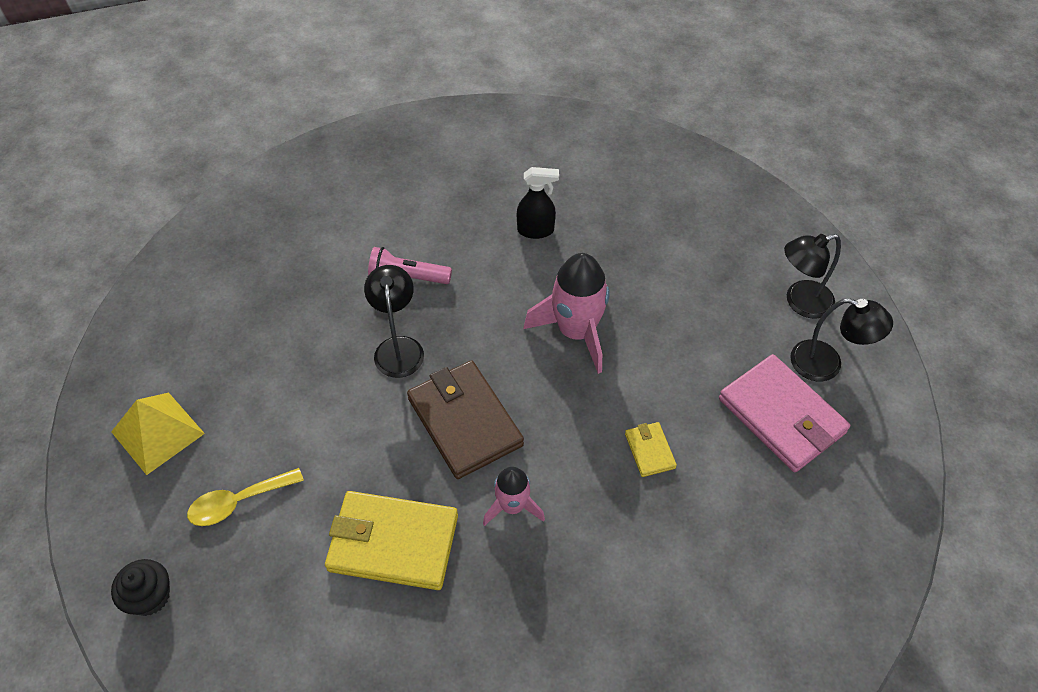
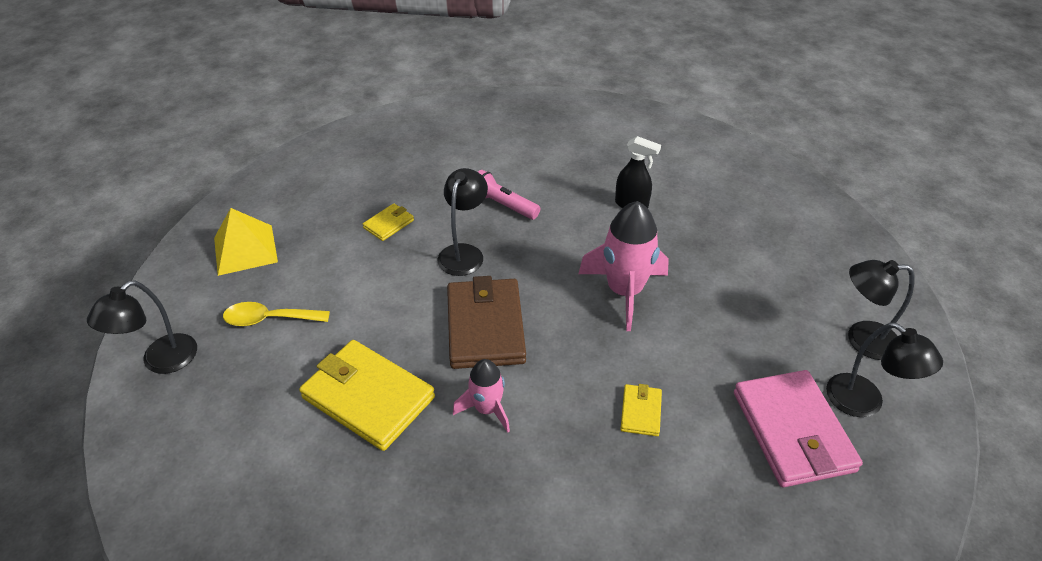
camera: 25 degrees right, 10 degrees down
black cupcake [111,559,170,616] -> black lamp [87,280,197,374]
none -> yellow wallet [363,204,414,241]

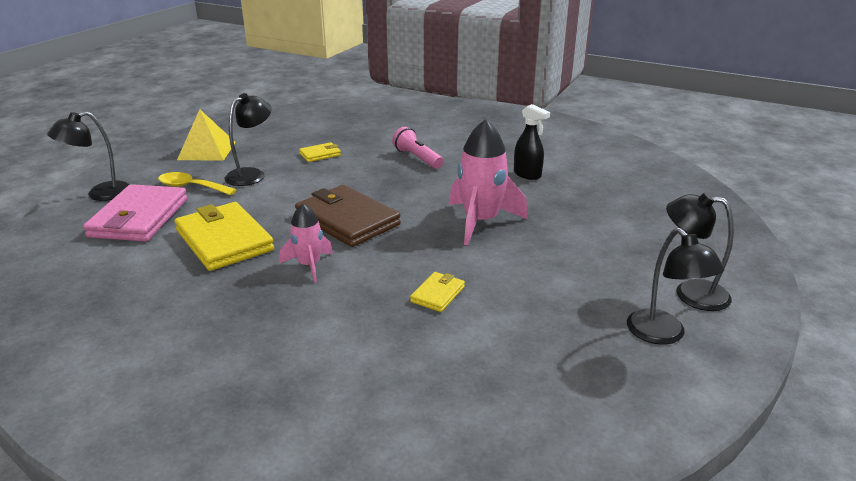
camera: 20 degrees right, 15 degrees down
black lamp [438,168,488,276] -> black lamp moved to [225,93,271,186]
brown wallet [447,276,526,369] -> brown wallet turned 60 degrees counterclockwise [295,185,401,247]
pink wallet [734,370,863,487] -> pink wallet moved to [83,184,188,242]

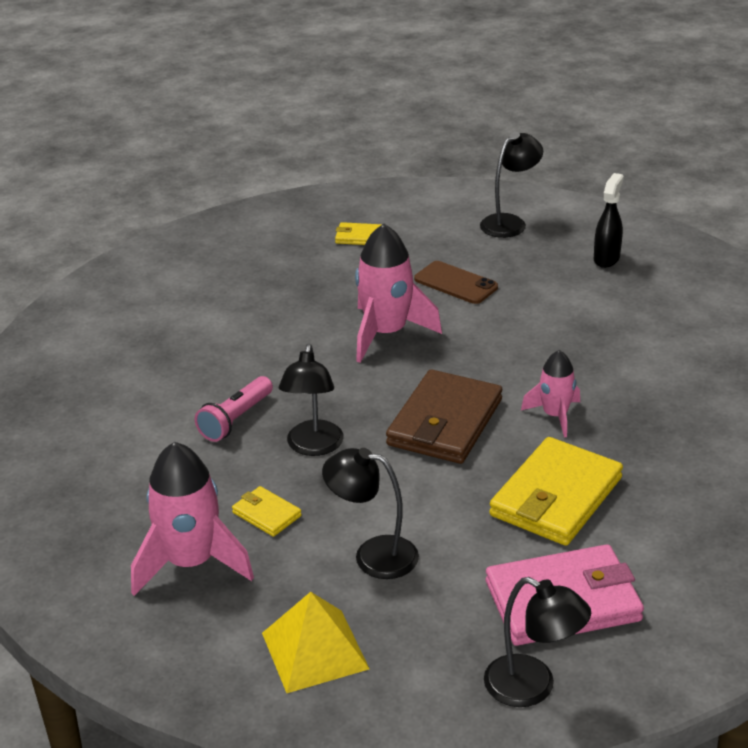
camera: 110 degrees left, 5 degrees up
yellow spoon [158,172,236,195] -> none
yellow wallet [410,272,465,312] -> yellow wallet moved to [335,222,382,245]
black spray bottle [514,104,550,180] -> black spray bottle moved to [594,173,624,268]
black lamp [666,192,734,311] -> black lamp moved to [279,344,344,456]
none -> pink rocket [131,442,254,596]
none -> brown phone [414,261,498,304]

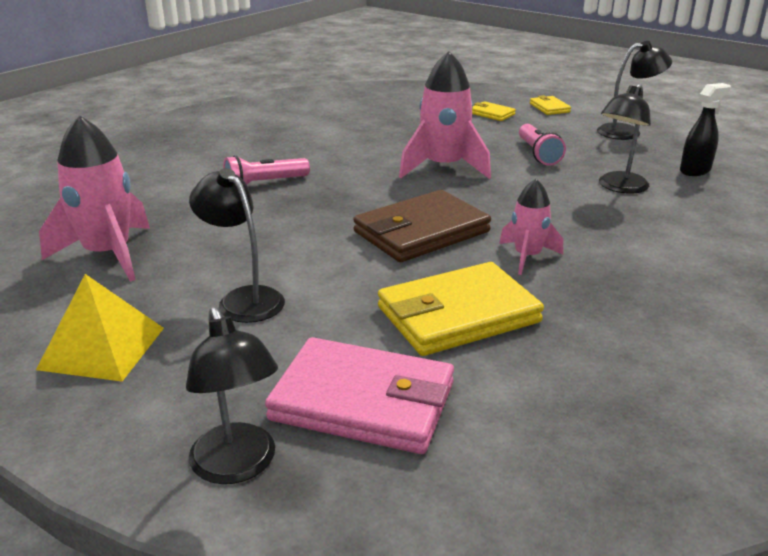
camera: 30 degrees right, 5 degrees down
yellow wallet [232,486,302,537] -> yellow wallet moved to [530,95,571,115]
black lamp [279,344,344,456] -> black lamp moved to [599,84,651,194]
brown phone [414,261,498,304] -> pink flashlight [519,124,566,166]

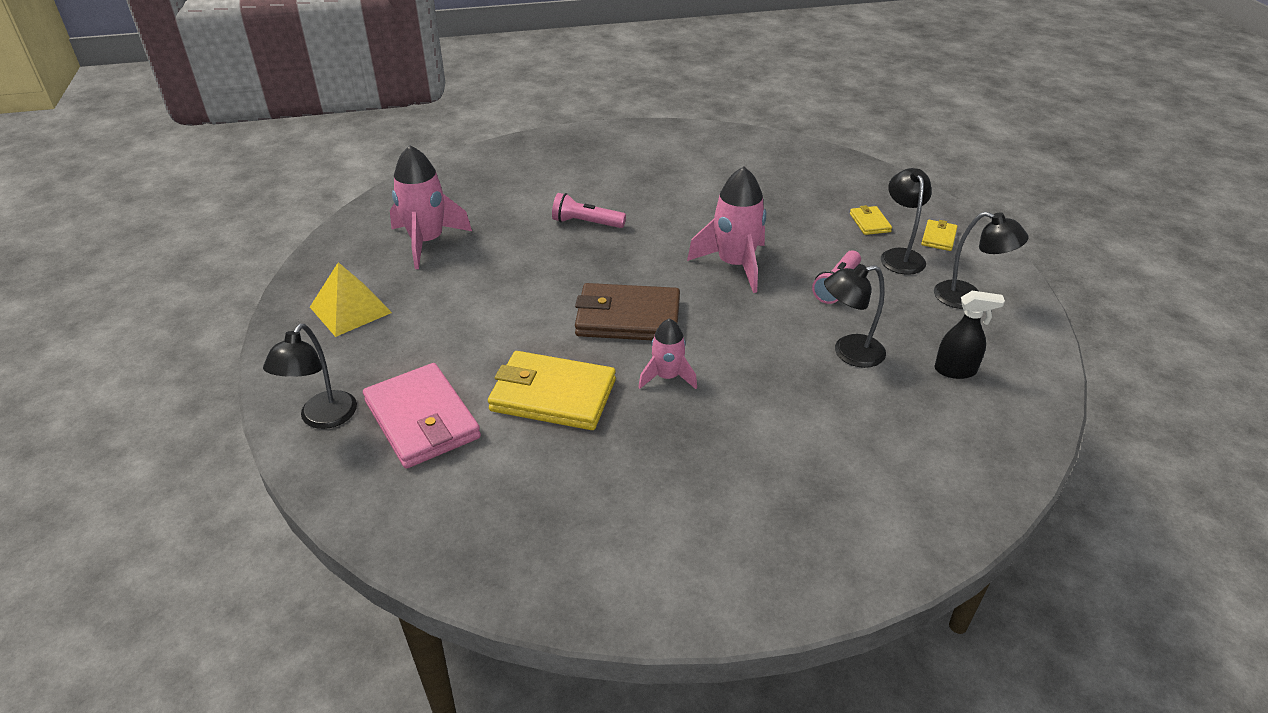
camera: 40 degrees right, 10 degrees up
black lamp [189,168,285,323] -> black lamp moved to [881,168,932,275]

